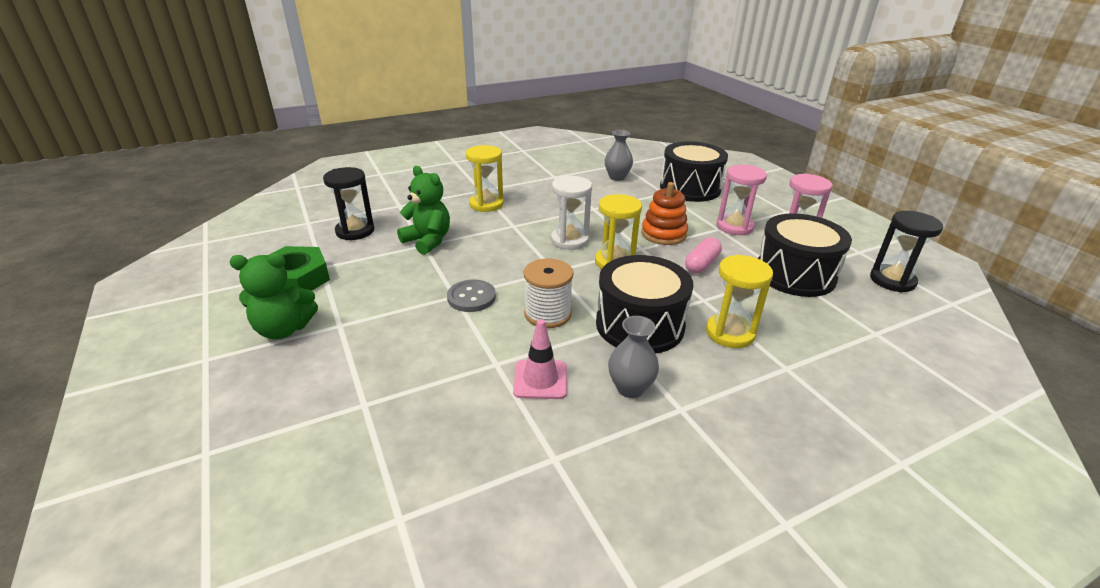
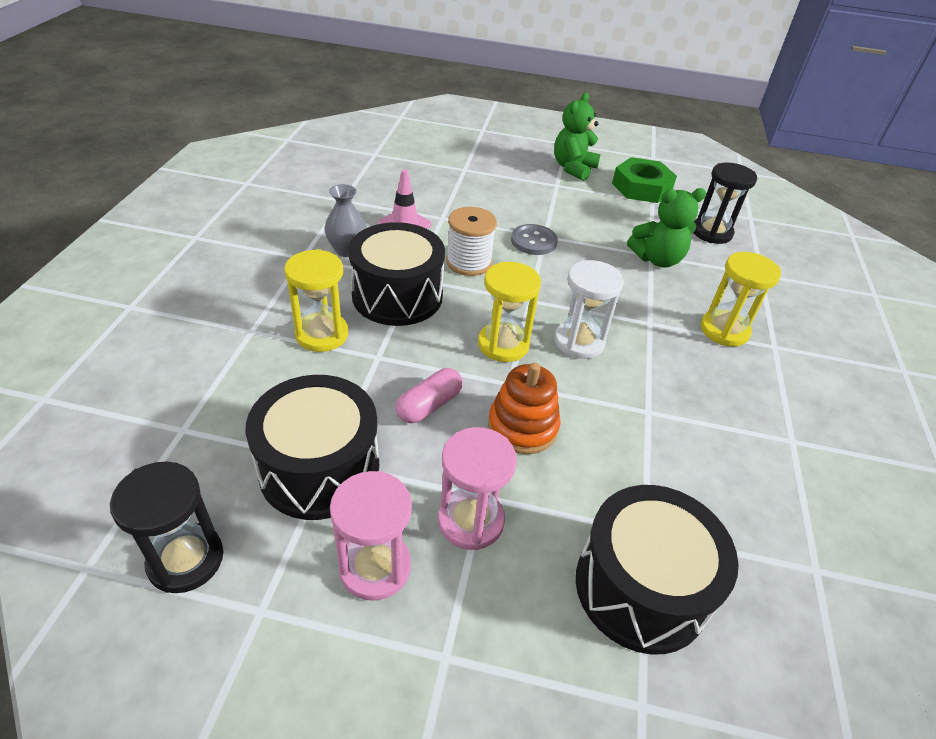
camera: 125 degrees right, 10 degrees up
grey vase [605,130,633,181] -> none
pink capsule [685,237,722,273] -> pink capsule turned 60 degrees clockwise [396,368,463,423]

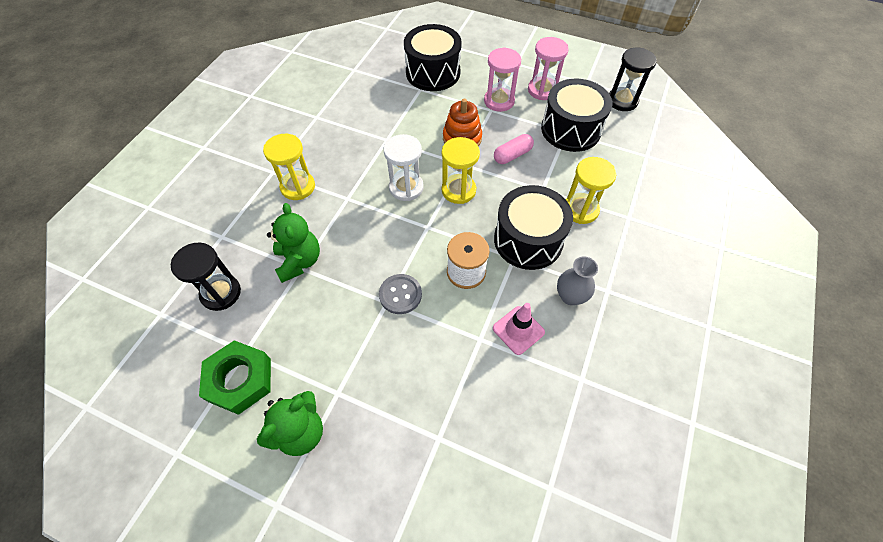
camera: 165 degrees left, 15 degrees up
green teddy bear [627,188,706,268] -> green teddy bear turned 75 degrees clockwise [267,203,320,283]

